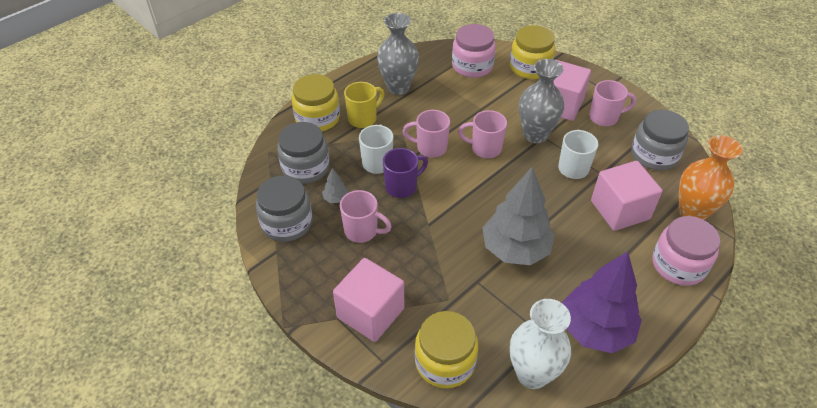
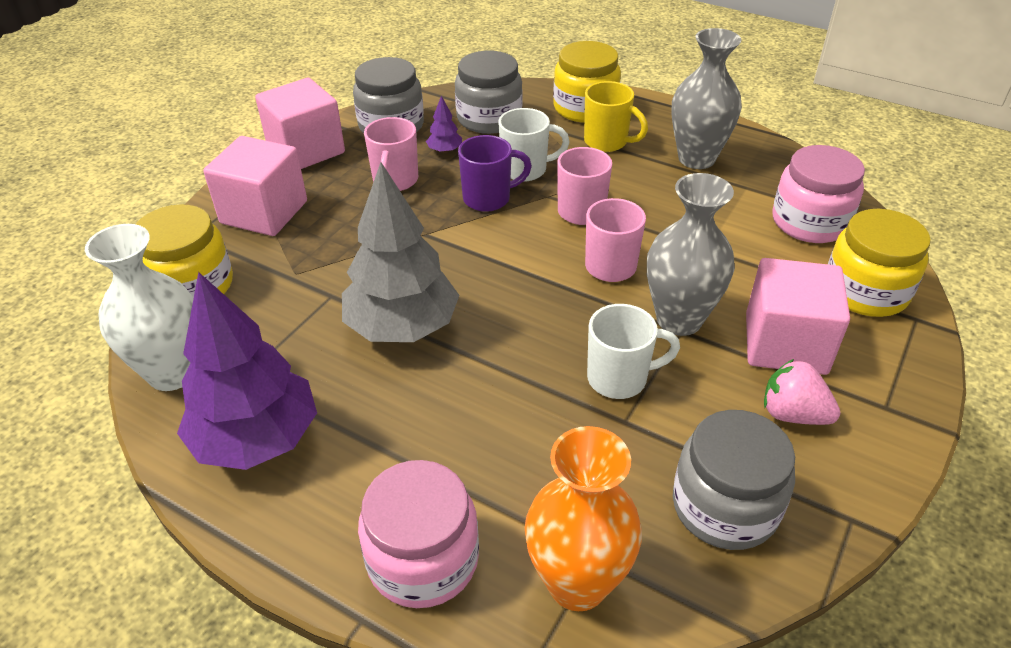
camera: 75 degrees right, 5 degrees down
grey tree [322,168,349,203] -> purple tree [426,96,462,153]
purple mug [383,148,428,198] -> purple mug turned 60 degrees counterclockwise [458,135,532,212]
pink mug [589,80,636,126] -> pink strawberry [764,359,841,425]
pink cube [591,161,663,231] -> pink cube moved to [255,78,345,169]

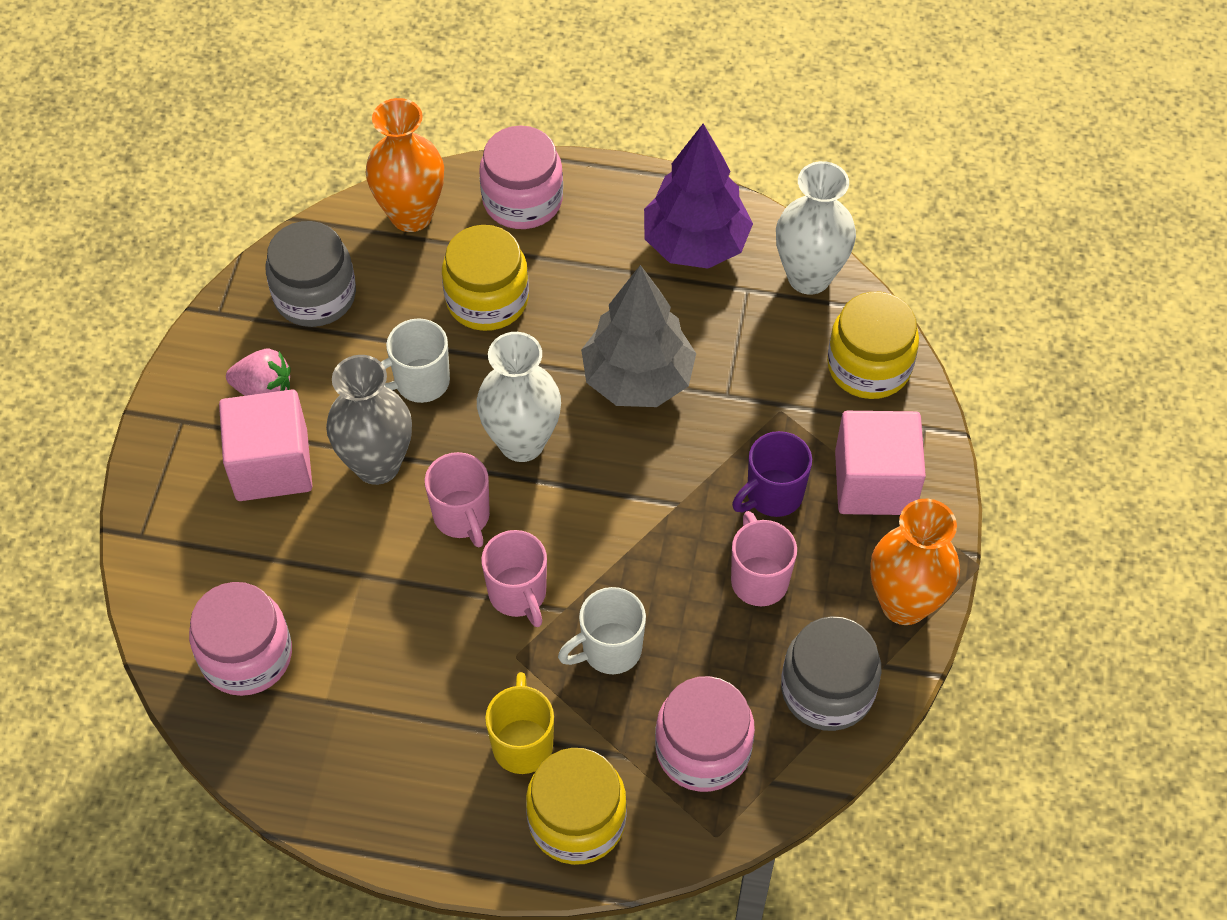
camera: 160 degrees right, 15 degrees up
pink cube [255,78,345,169] -> orange vase [870,499,960,625]
purple tree [426,96,462,153] -> none
grey jar [455,51,522,134] -> pink jar [655,676,755,792]
purple mug [458,135,532,212] -> purple mug moved to [732,431,812,517]
yellow mug [584,81,648,152] -> yellow mug turned 75 degrees clockwise [485,672,554,774]
grey vase [671,28,742,169] -> none
yellow jar [828,209,931,317] -> yellow jar moved to [442,225,529,331]
none -> white vase [477,332,561,462]

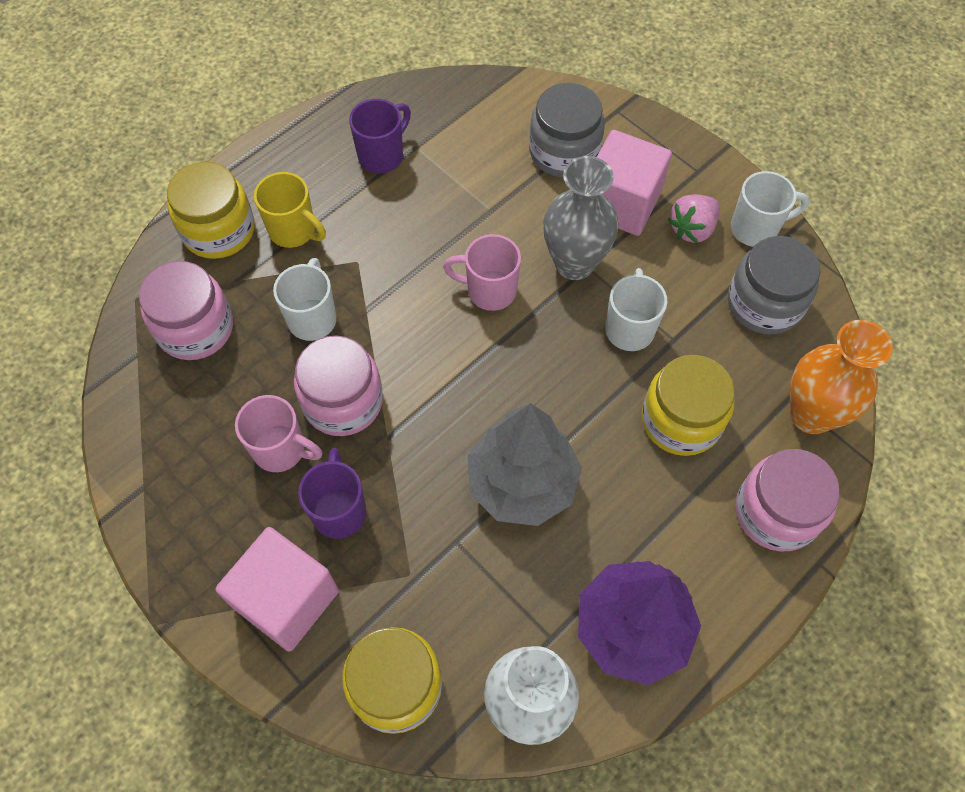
camera: 125 degrees right, 5 degrees up
pink jar [189,582,292,696] -> pink jar moved to [294,335,383,436]
white vase [477,332,561,462] -> none
pink mug [481,530,547,627] -> none
grey jar [781,616,882,731] -> grey jar moved to [529,83,605,178]
orange vase [870,499,960,625] -> none
none -> purple mug [349,99,411,174]
none -> white mug [731,171,809,247]

